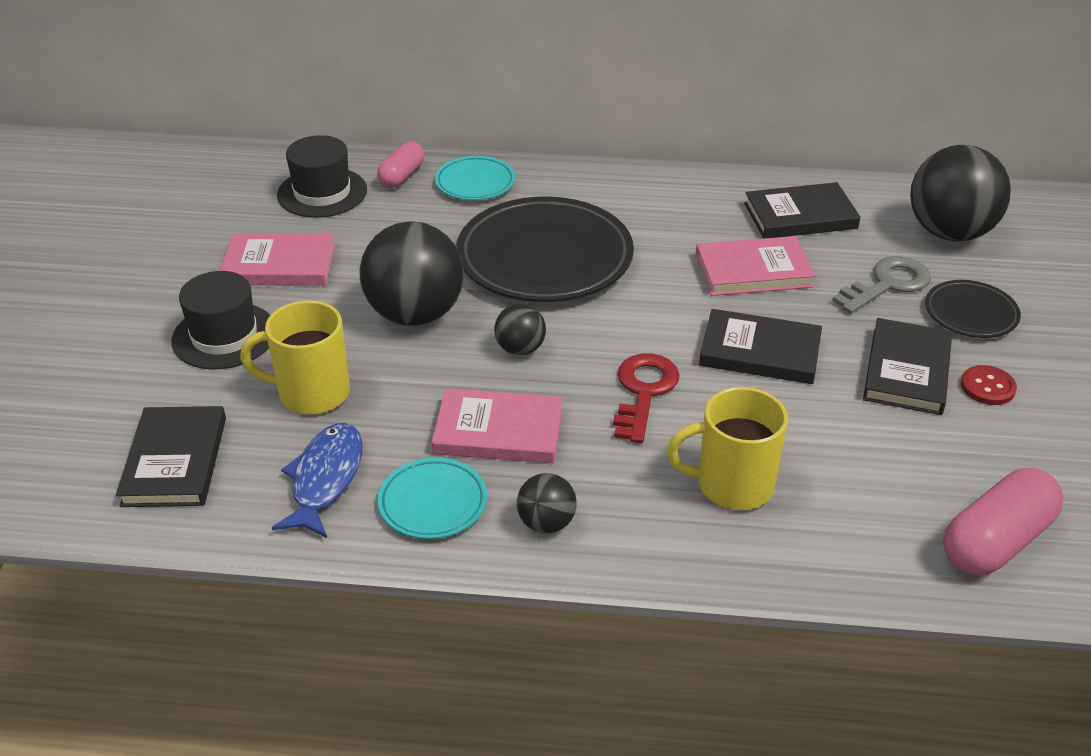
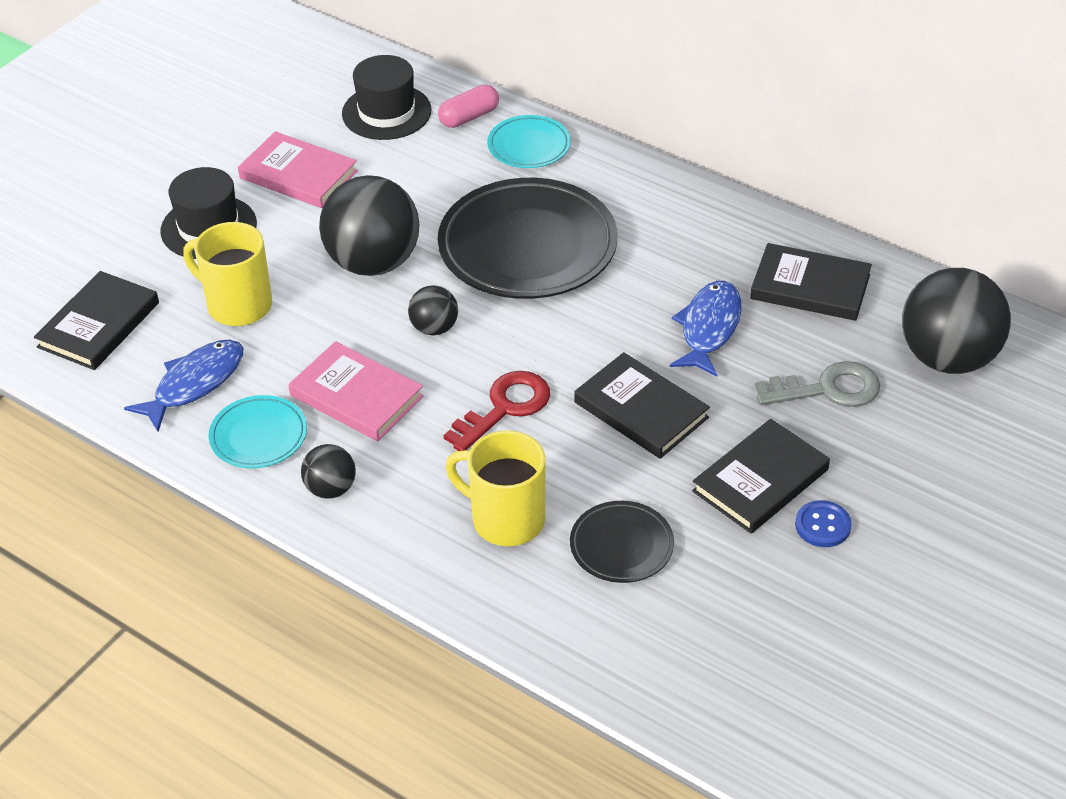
camera: 30 degrees right, 5 degrees up
pink book [695,236,815,296] -> blue fish [670,281,741,377]
black plate [925,280,1021,338] -> black plate moved to [570,501,674,583]
pink capsule [943,468,1064,576] -> none
red button [961,365,1017,405] -> blue button [795,500,852,547]

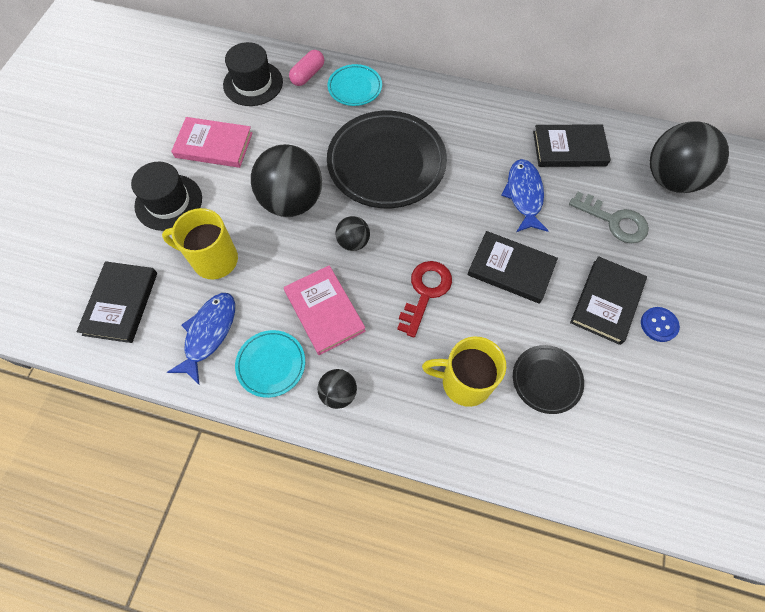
camera: 20 degrees left, 20 degrees up
pink book [289,341,424,441] -> pink book turned 45 degrees clockwise [284,265,366,355]
grey key [755,361,880,407] -> grey key turned 60 degrees clockwise [569,192,649,243]

